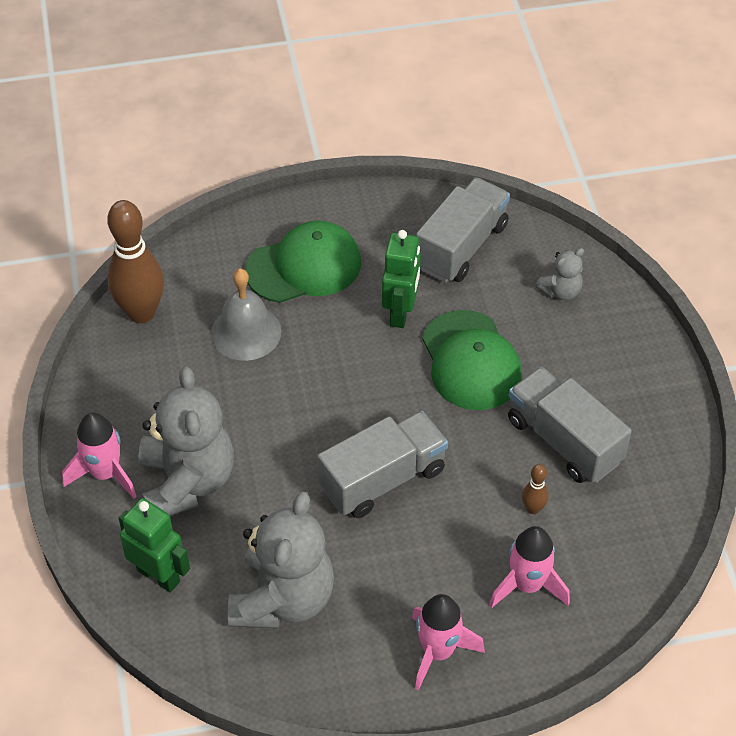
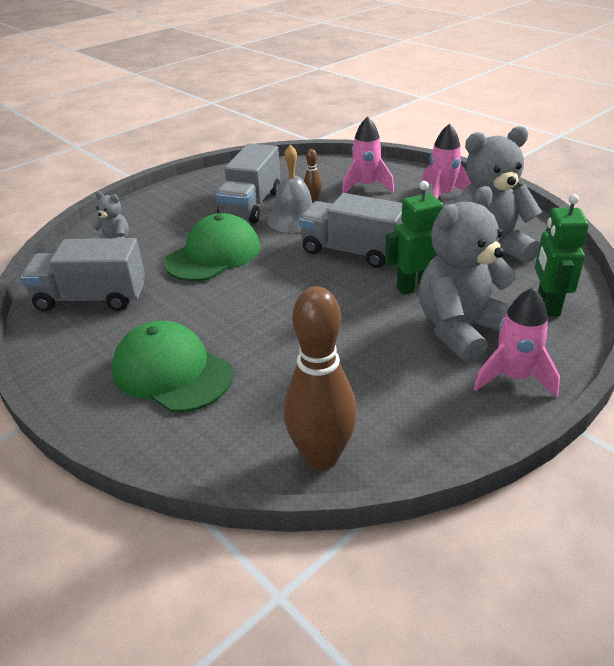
camera: 120 degrees left, 15 degrees down
grey bell [211,269,281,361] -> grey bell moved to [267,145,312,233]
green robot [382,230,421,328] -> green robot moved to [385,181,443,295]

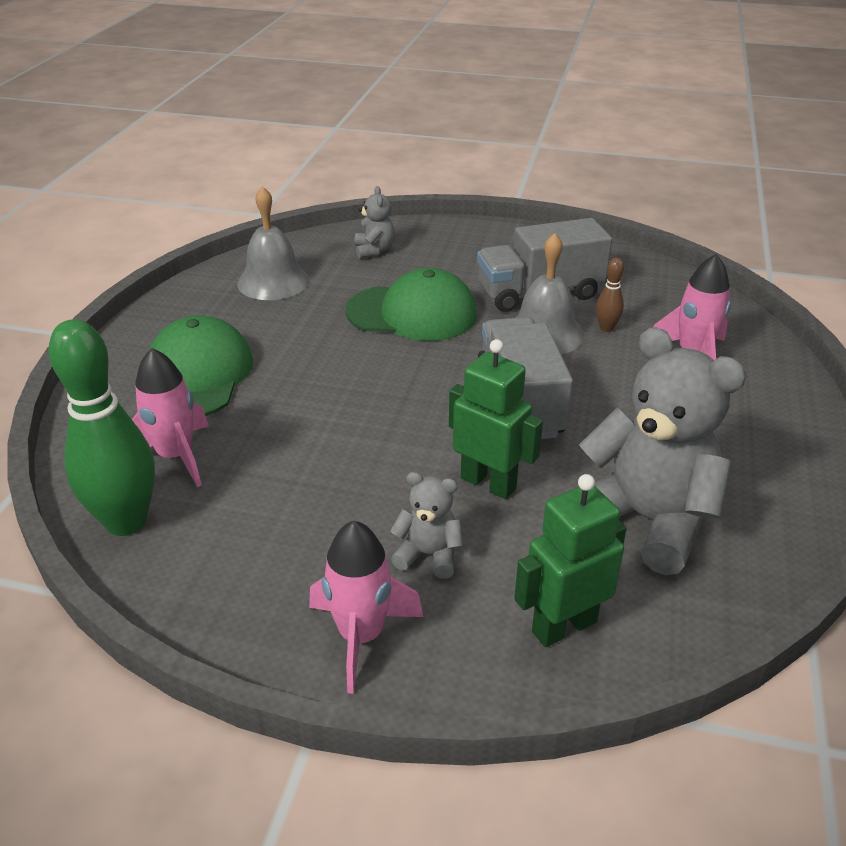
camera: 55 degrees right, 0 degrees up
grey truck [20,238,145,312] -> grey bell [237,186,310,300]
brown bowling pin [284,286,357,470] -> green bowling pin [49,319,155,536]
grey teddy bear [419,186,517,363] -> grey teddy bear [390,472,463,579], size x0.47
pink rocket [422,123,471,199] -> pink rocket moved to [132,348,209,487]

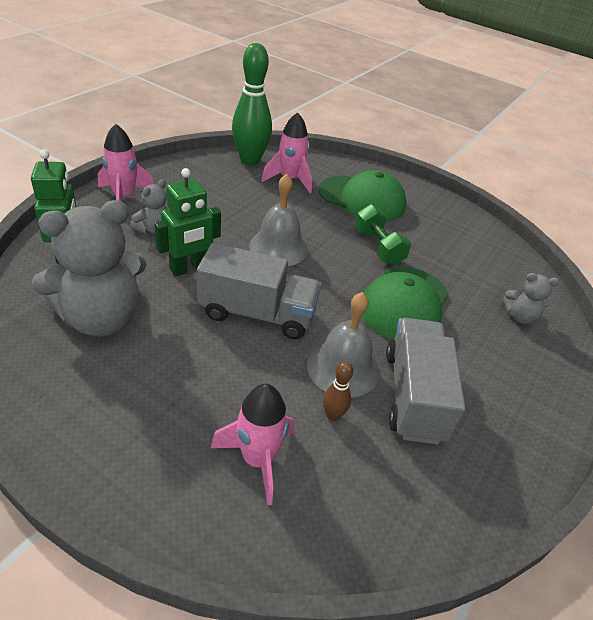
camera: 105 degrees right, 5 degrees up
grey bell [237,186,310,300] -> grey bell moved to [249,174,308,266]
none -> green dumbbell [355,204,411,265]

